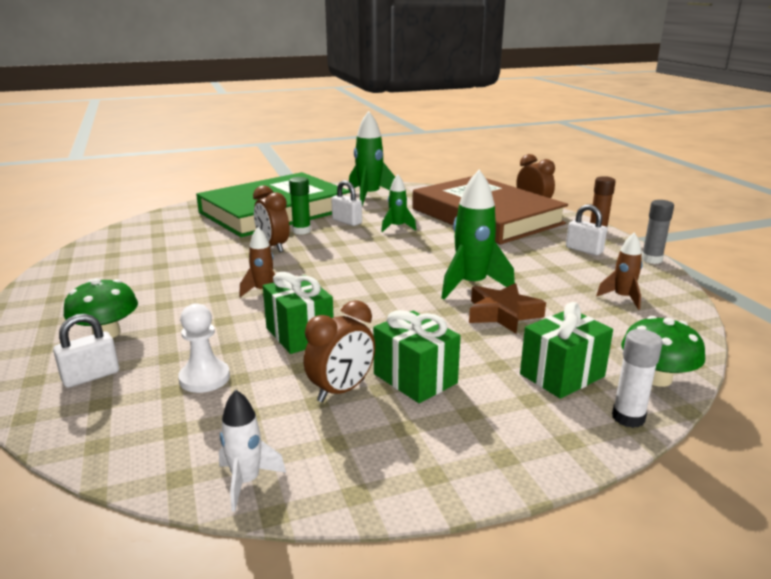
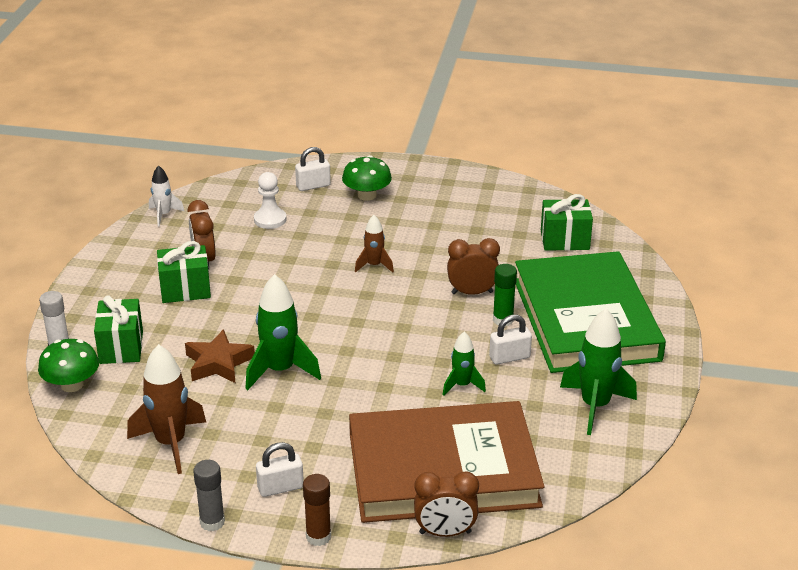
camera: 120 degrees right, 10 degrees up
white padlock [53,314,119,388] -> white padlock turned 75 degrees clockwise [295,147,331,191]
green gift [263,272,334,354] -> green gift moved to [541,194,593,251]
brown rocket [596,232,643,310] -> brown rocket [127,344,206,474], size x1.76

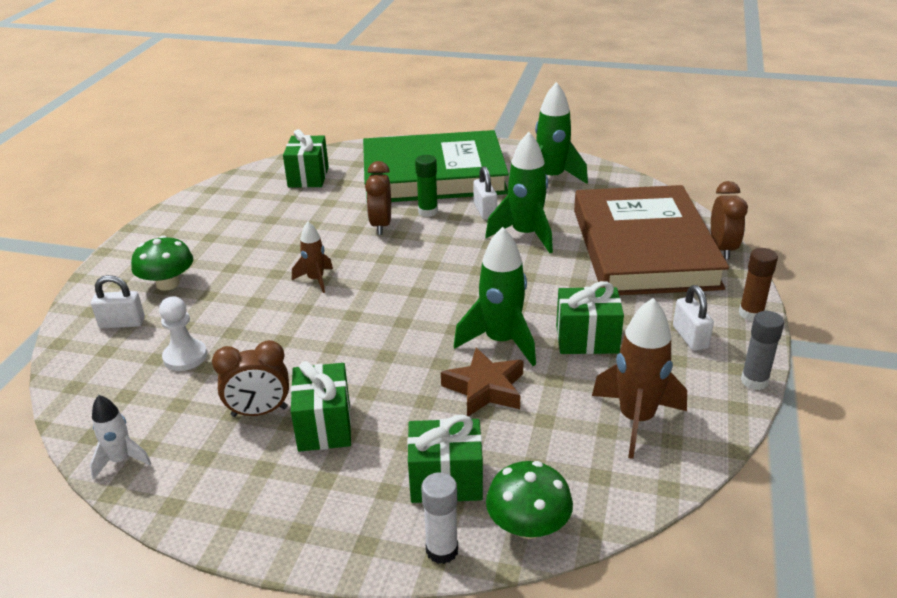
camera: 85 degrees left, 0 degrees up
white padlock [295,147,331,191] -> white padlock turned 75 degrees counterclockwise [91,275,145,328]
green rocket [443,332,486,396] -> green rocket [485,132,553,253], size x1.76
none -> green gift [556,281,624,354]

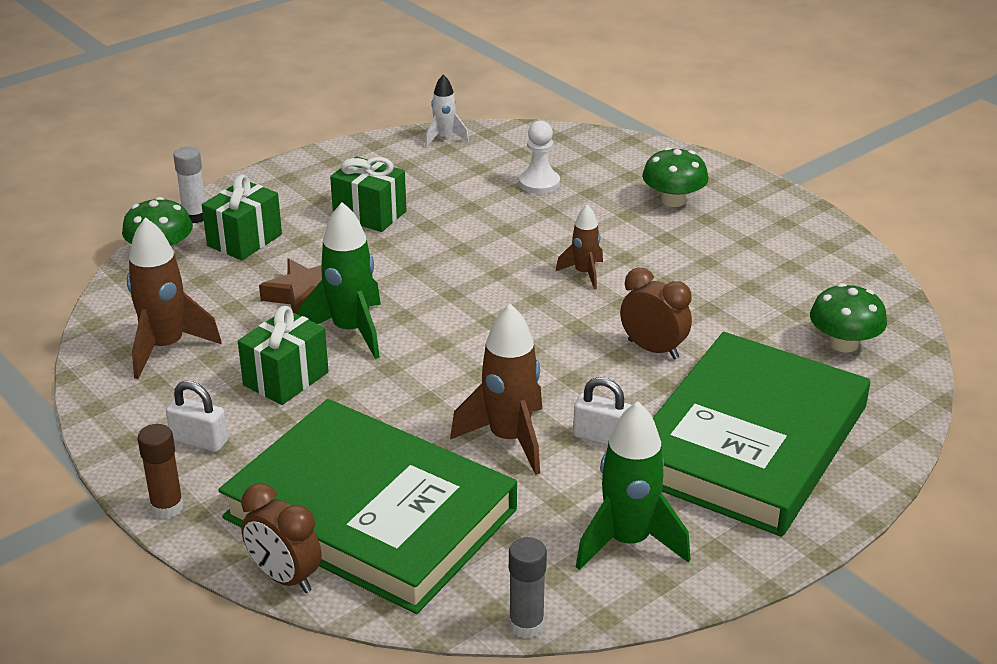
camera: 125 degrees right, 0 degrees up
white padlock [91,275,145,328] -> none
brown clock [212,340,289,417] -> none
green gift [283,129,329,188] -> green mushroom [810,283,887,352]
green glue stick [415,155,438,217] -> none
green rocket [485,132,553,253] -> brown rocket [450,304,542,475]
brown book [574,185,729,295] -> green book [218,399,517,614]
grey glue stick [741,311,784,390] -> grey glue stick moved to [509,537,547,638]

